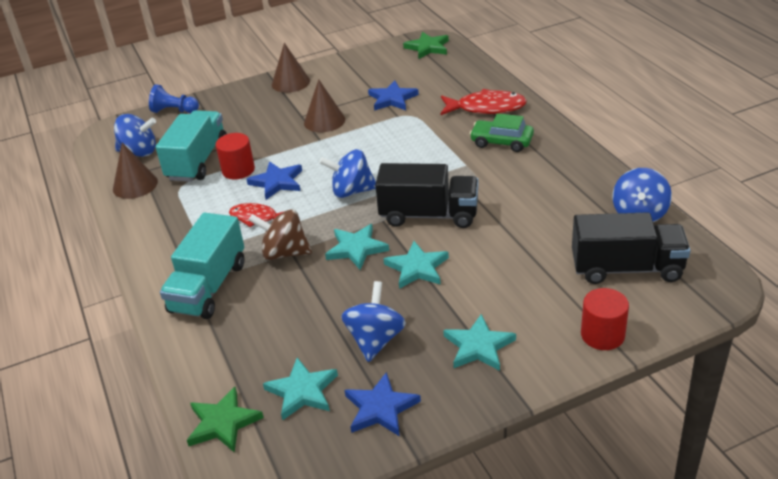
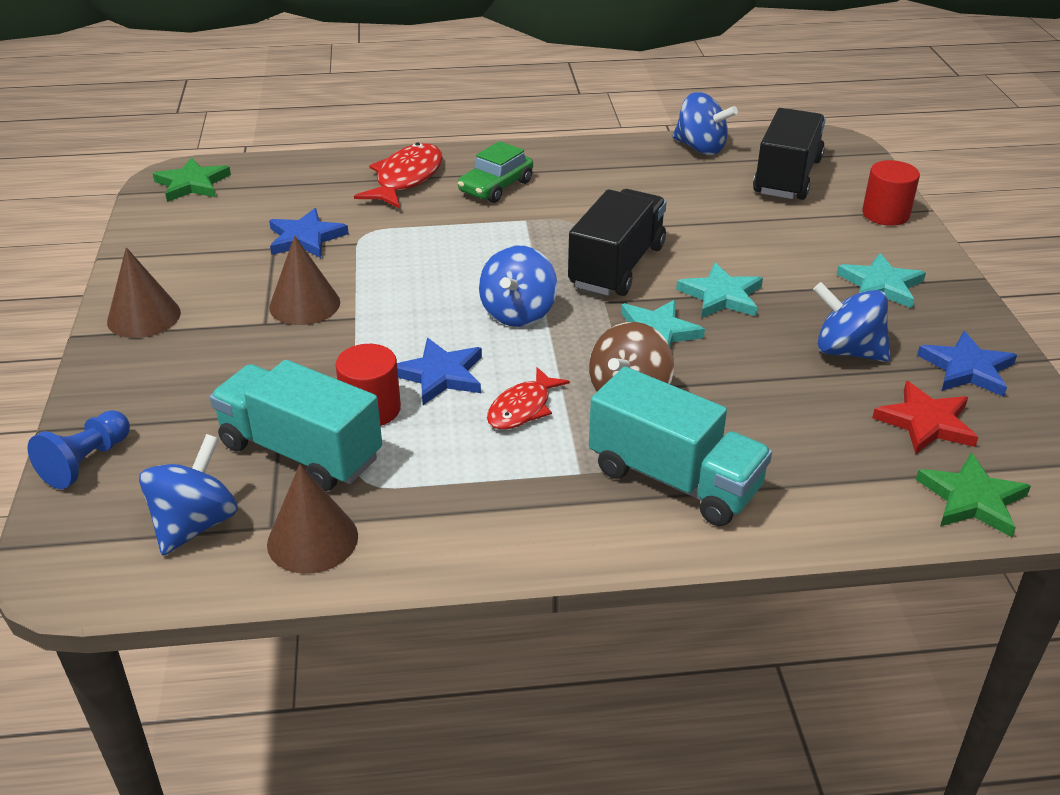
camera: 75 degrees left, 0 degrees up
turquoise star [263,358,338,421] -> red star [872,381,978,454]

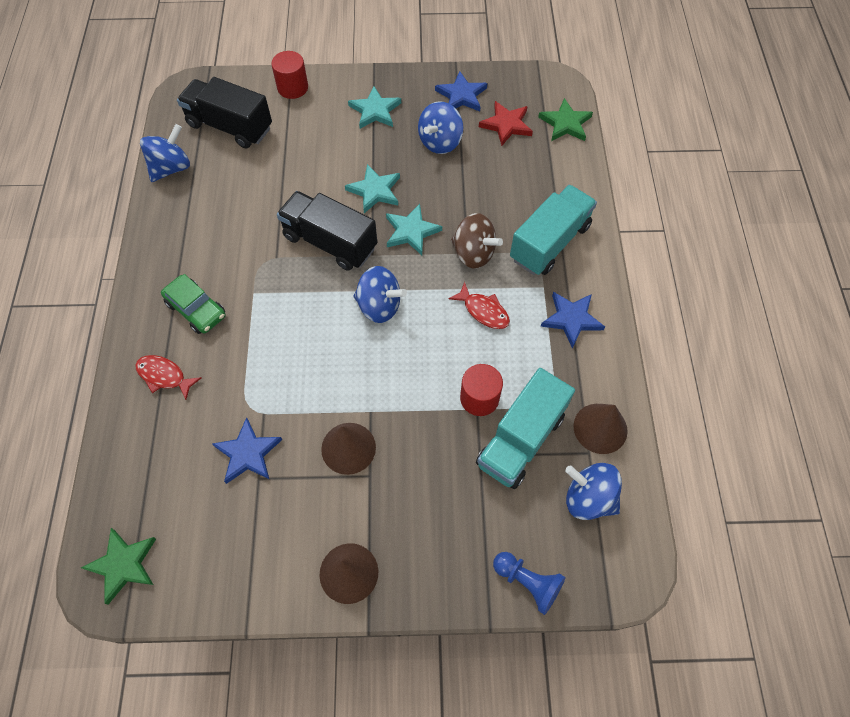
camera: 85 degrees left, 25 degrees up
red fish [354,143,443,208] -> red fish [135,355,202,400], size x0.64
blue star [397,338,482,405] -> blue star moved to [541,292,605,349]

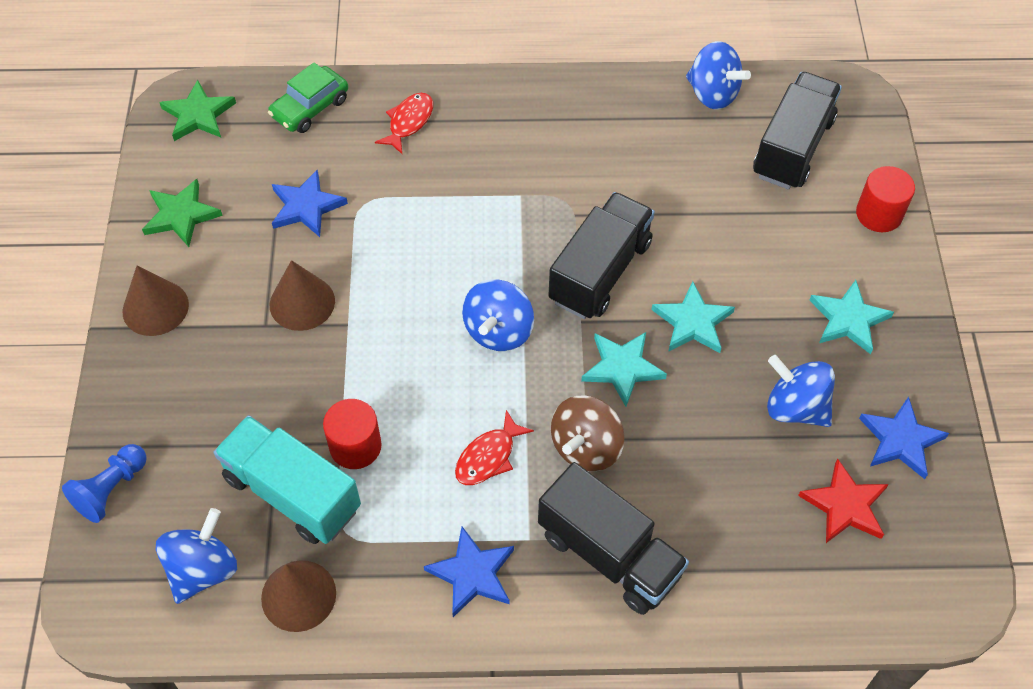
camera: 90 degrees right, 5 degrees down
green car [161,274,226,334] -> green car moved to [268,63,348,133]
turquoise truck [510,185,597,275] -> black truck [538,462,689,615]
green star [538,98,593,141] -> green star moved to [142,179,223,247]

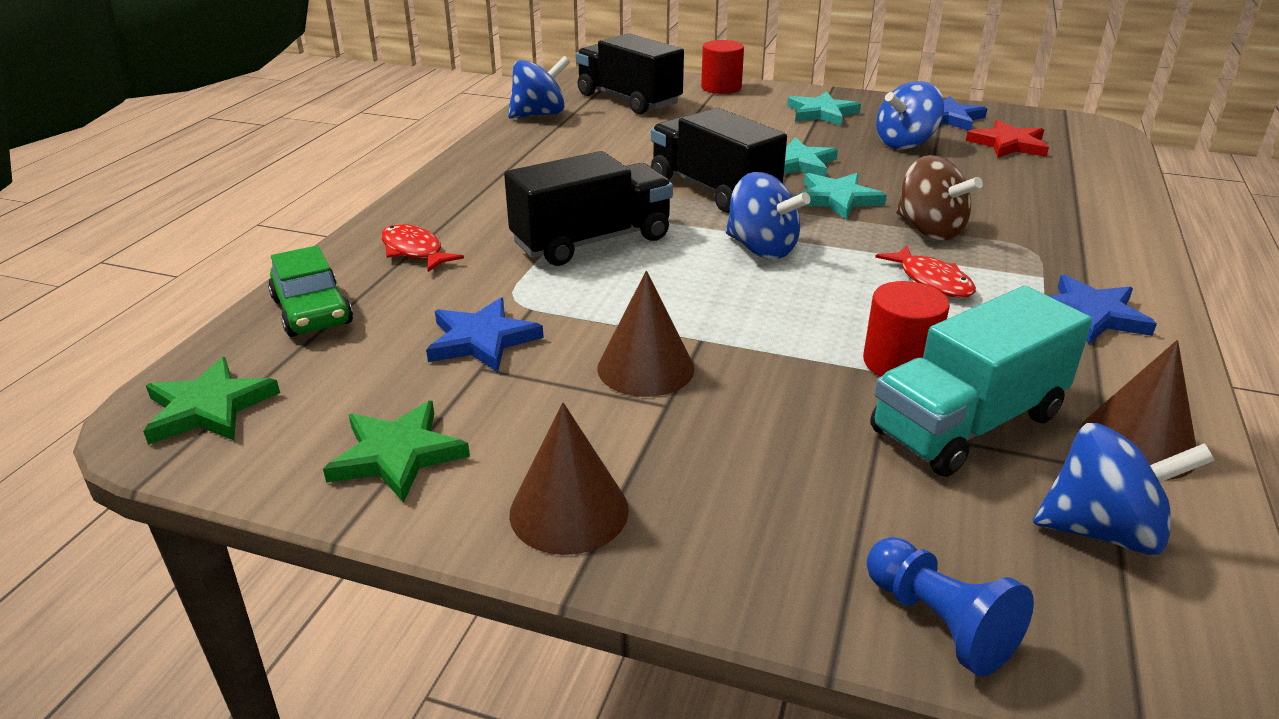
camera: 70 degrees left, 25 degrees down
blue spinning top [156,508,237,604] -> blue spinning top turned 135 degrees clockwise [1033,423,1215,555]
black truck [538,462,689,615] -> black truck moved to [504,151,673,266]

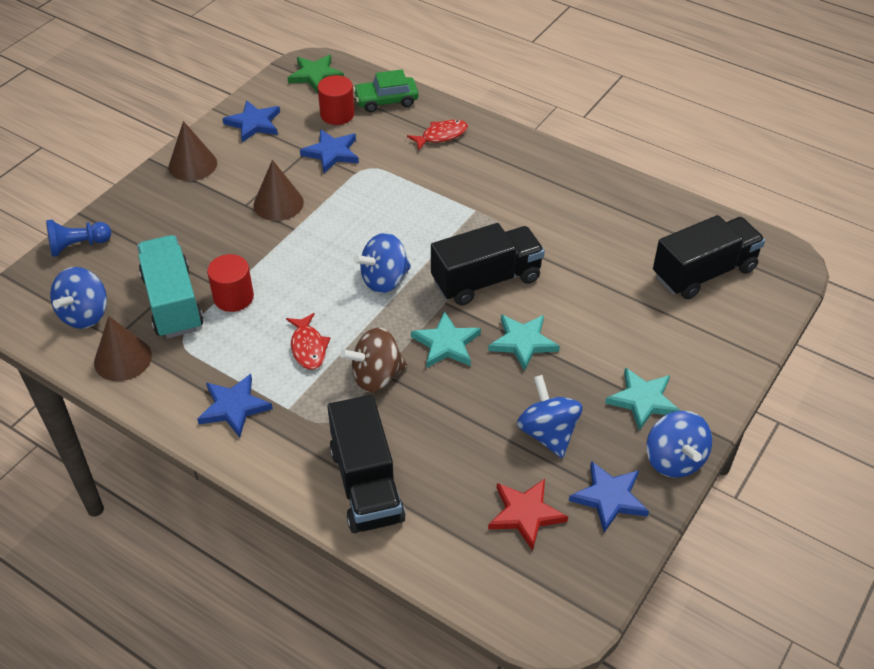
camera: 105 degrees right, 15 degrees up
green star [323,401,470,503] -> blue star [223,100,280,142]
black truck [504,151,673,266] -> black truck moved to [327,395,406,533]
blue spinning top [508,56,570,119] -> blue spinning top moved to [647,411,712,478]
red cylinder [701,40,744,94] -> red cylinder moved to [318,75,355,125]
red fish [875,245,976,298] -> red fish turned 90 degrees counterclockwise [286,313,331,369]

